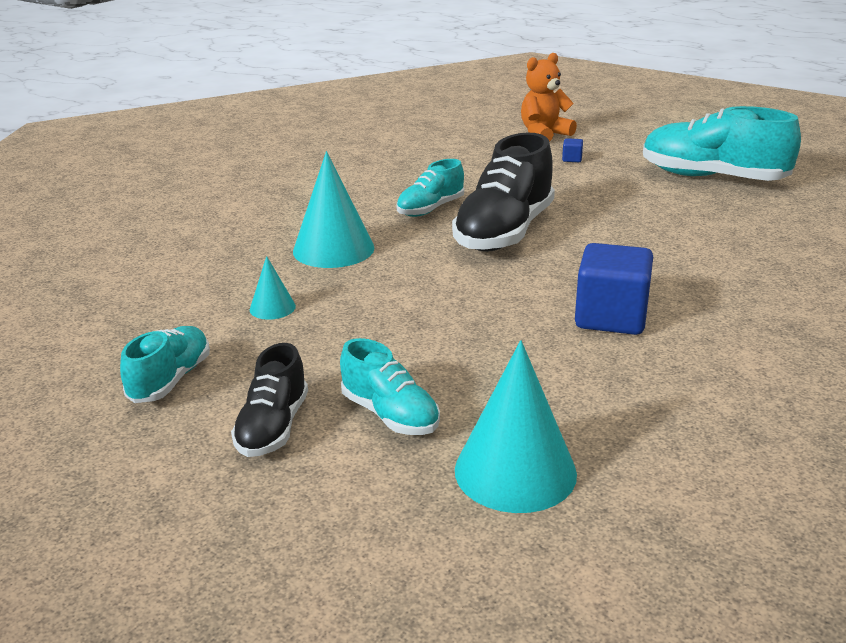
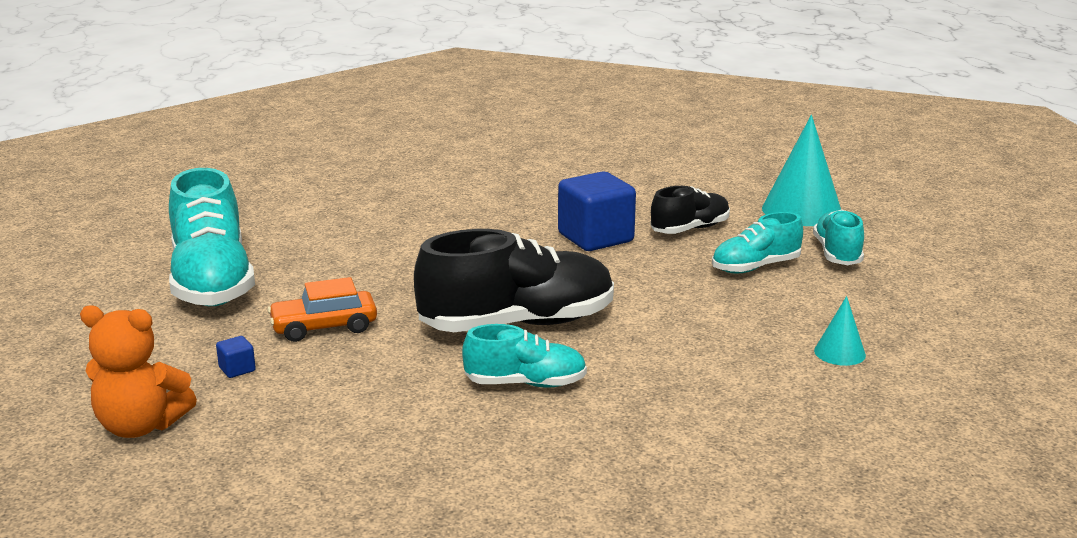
camera: 135 degrees left, 5 degrees down
turquoise shoe [120,326,210,403] -> turquoise shoe moved to [712,212,803,273]
black shoe [231,343,308,457] -> black shoe moved to [651,186,730,234]
turquoise cone [293,151,374,268] -> none
none -> orange car [267,277,377,342]

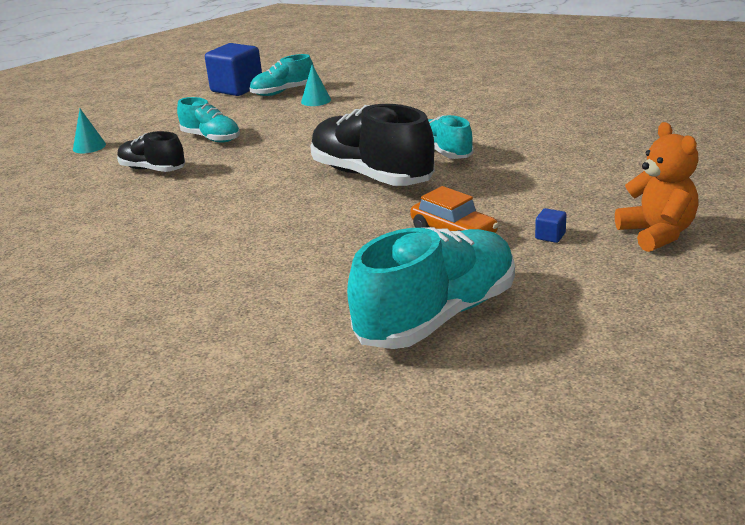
camera: 115 degrees left, 5 degrees up
blue cube [558,172,636,251] -> blue cube moved to [205,43,262,96]
turquoise cone [762,115,841,226] -> turquoise cone [73,109,106,153], size x0.50
turquoise shoe [813,209,864,265] -> turquoise shoe moved to [250,54,313,96]

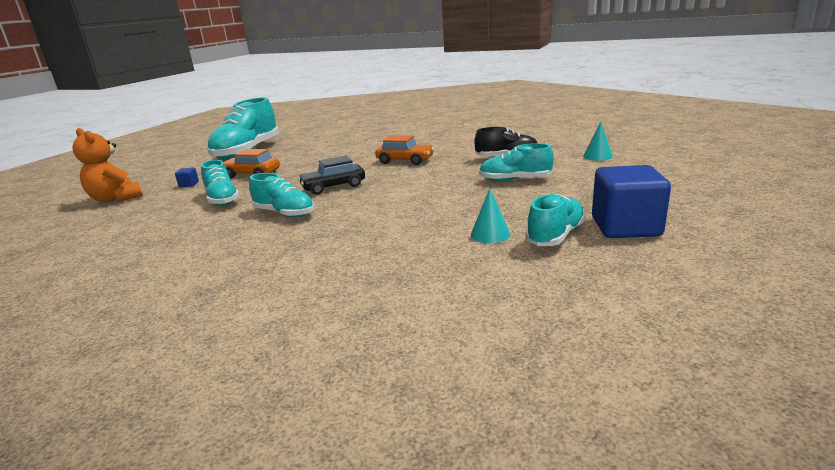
camera: 150 degrees right, 5 degrees down
black shoe [310,104,435,186] -> black car [298,156,365,195]
none -> turquoise shoe [201,160,240,206]
none -> orange car [375,135,434,165]

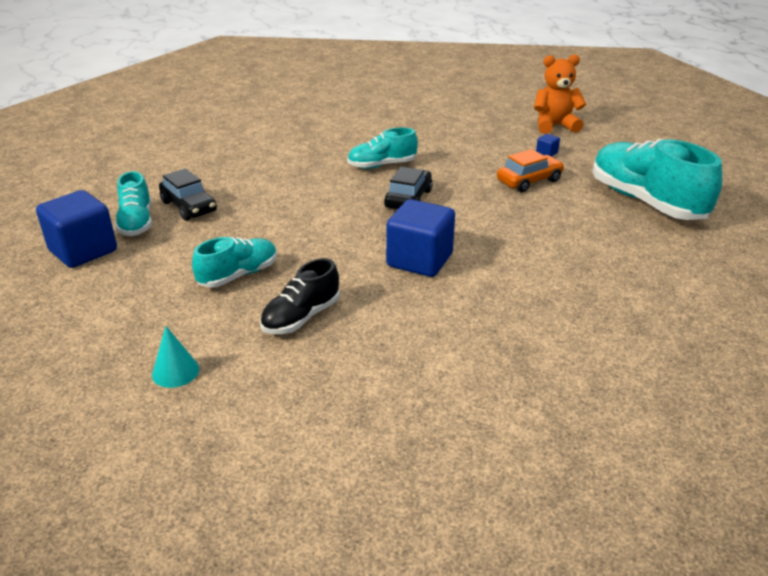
camera: 130 degrees right, 10 degrees up
turquoise shoe [201,160,240,206] -> none
orange car [375,135,434,165] -> blue cube [386,199,455,277]
turquoise cone [471,188,510,243] -> black car [159,168,217,221]

